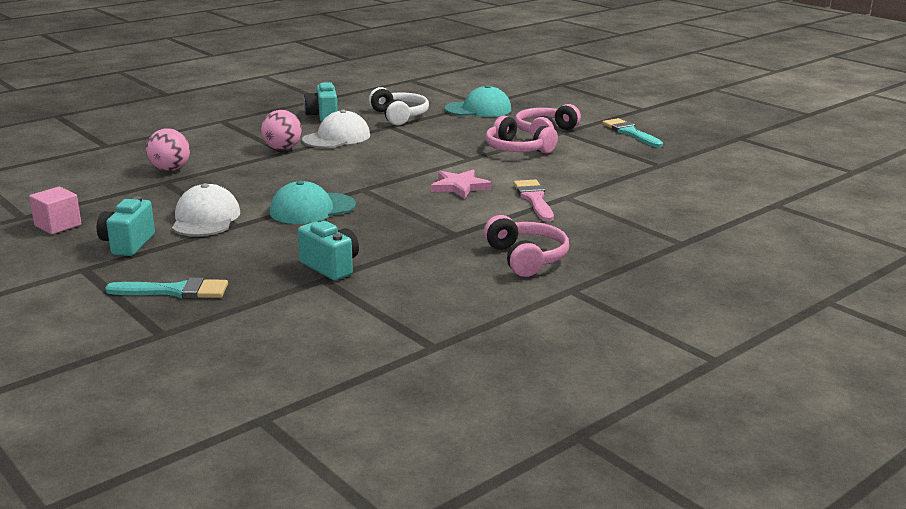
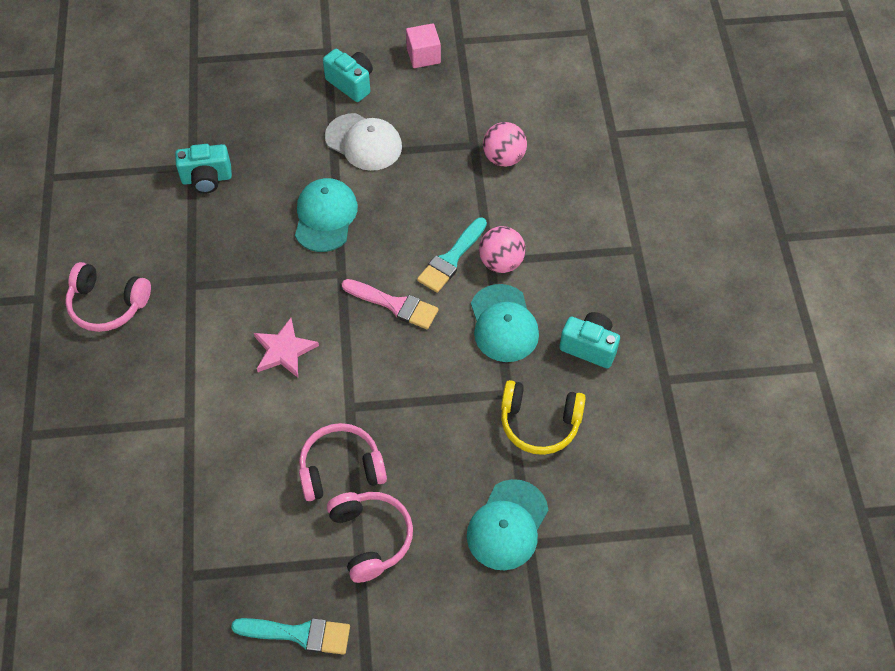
camera: 125 degrees right, 35 degrees up
turquoise brush [105,278,228,299] -> turquoise brush moved to [417,217,487,293]
white cap [302,110,370,148] -> turquoise cap [471,284,539,362]
white headphones [369,87,429,125] -> yellow headphones [501,380,586,455]
pink brush [514,180,554,222] -> pink brush moved to [342,279,439,329]

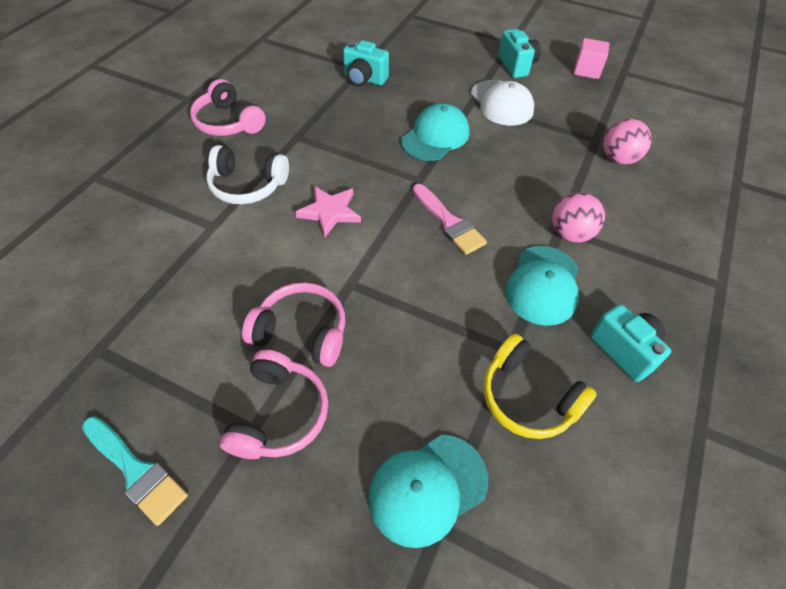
camera: 30 degrees right, 5 degrees down
turquoise brush [417,217,487,293] -> none
none -> white headphones [206,145,289,204]

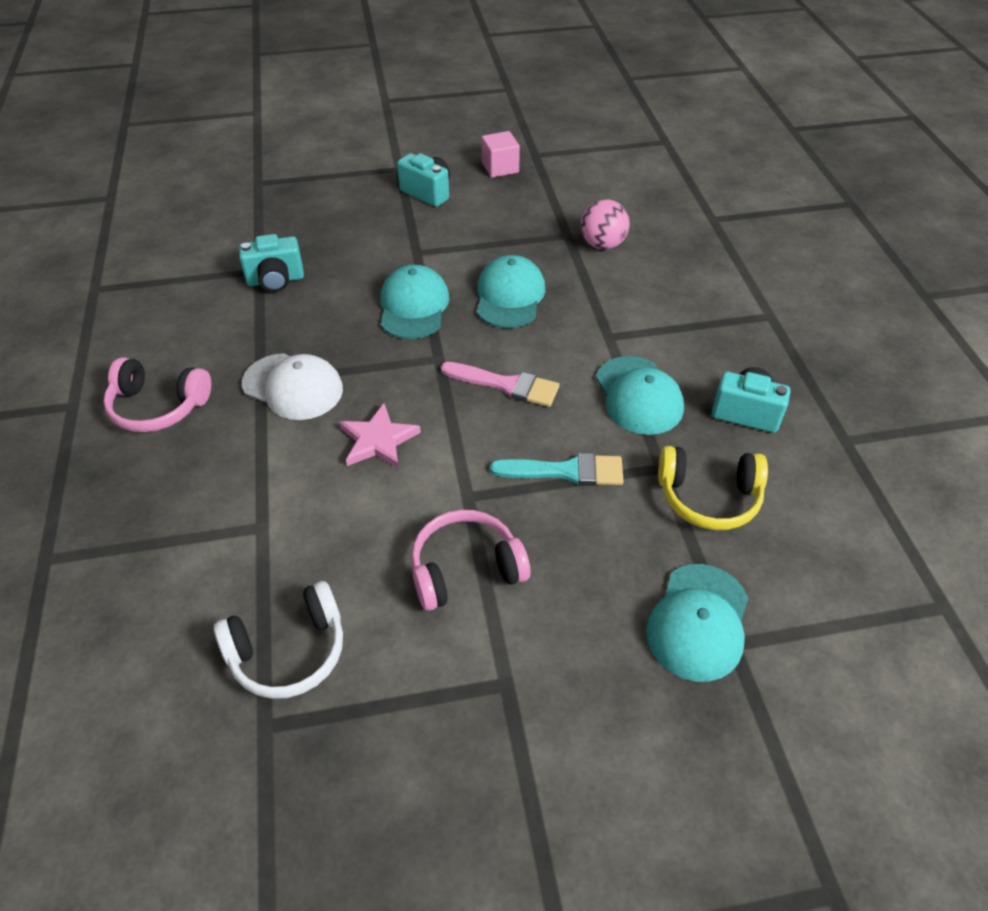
camera: 35 degrees left, 5 degrees down
turquoise brush [82,416,188,526] -> turquoise brush moved to [490,453,624,486]
white headphones [206,145,289,204] -> white headphones moved to [214,581,343,699]
pink headphones [220,350,328,459] -> none
white cap [471,80,534,126] -> white cap moved to [242,353,343,420]
pink ball [552,192,605,242] -> none
none -> turquoise cap [477,255,545,328]

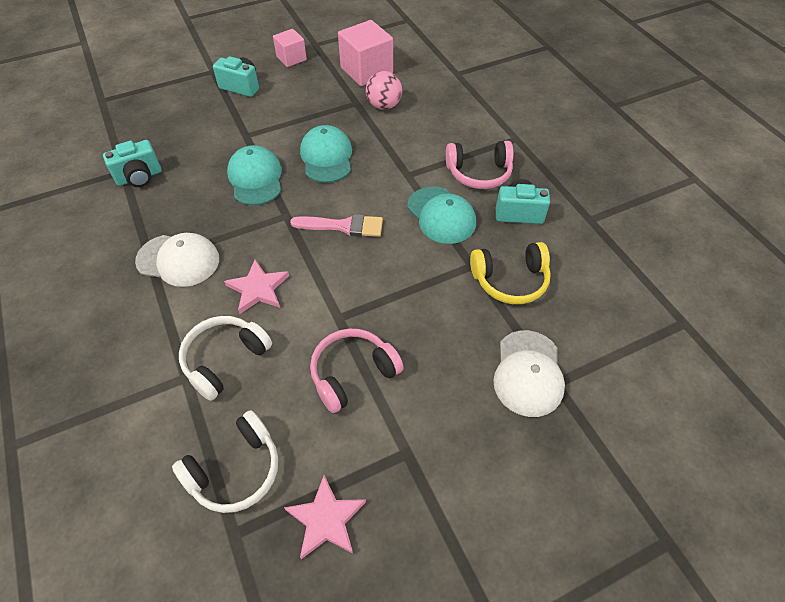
camera: 15 degrees left, 5 degrees up
pink headphones [103,357,211,432] -> pink headphones moved to [446,141,514,189]
turquoise brush [490,453,624,486] -> none
turquoise cap [646,564,748,682] -> white cap [493,330,565,417]
none -> white headphones [179,316,272,401]
none -> pink star [284,475,366,559]
none -> pink cube [338,20,393,86]

